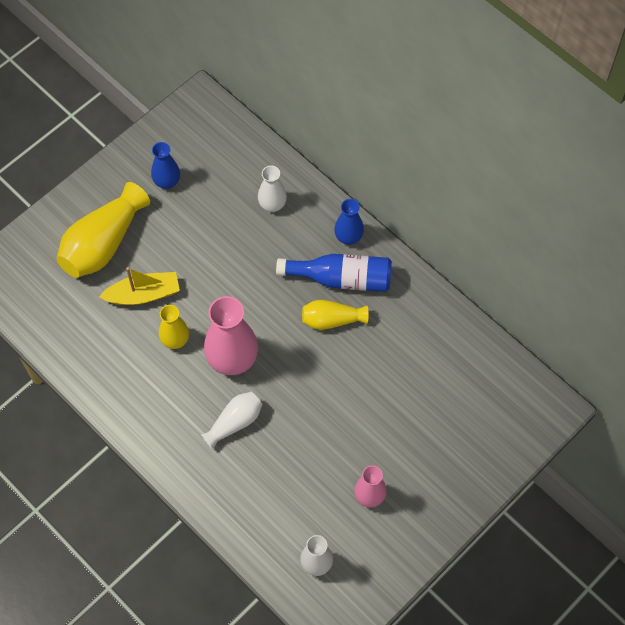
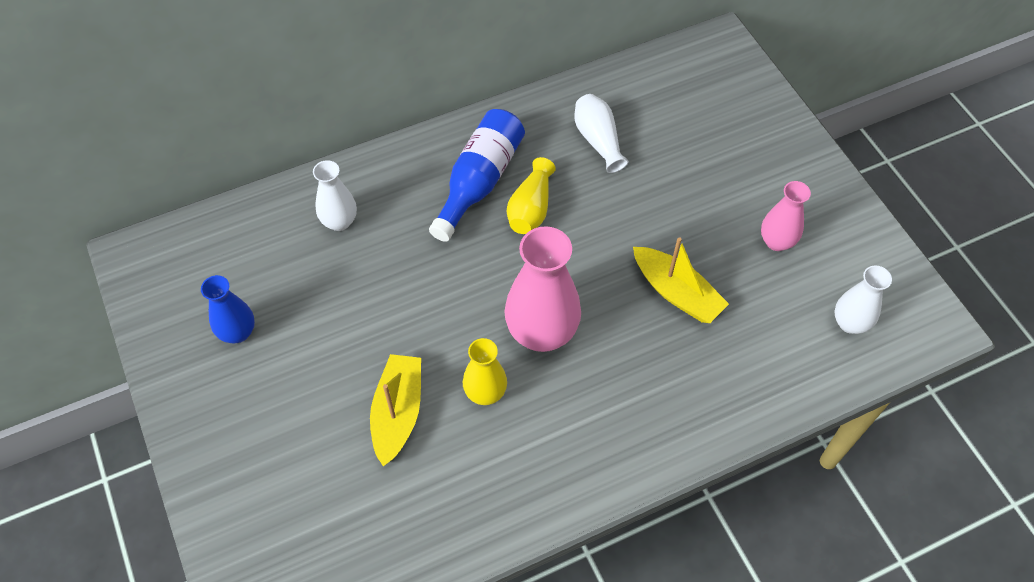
camera: 70 degrees left, 5 degrees down
yellow vase [57,182,150,278] -> none
white vase [201,392,263,449] -> white vase moved to [574,94,629,173]
blue vase [334,199,364,245] -> none
none -> yellow boat [633,237,729,323]

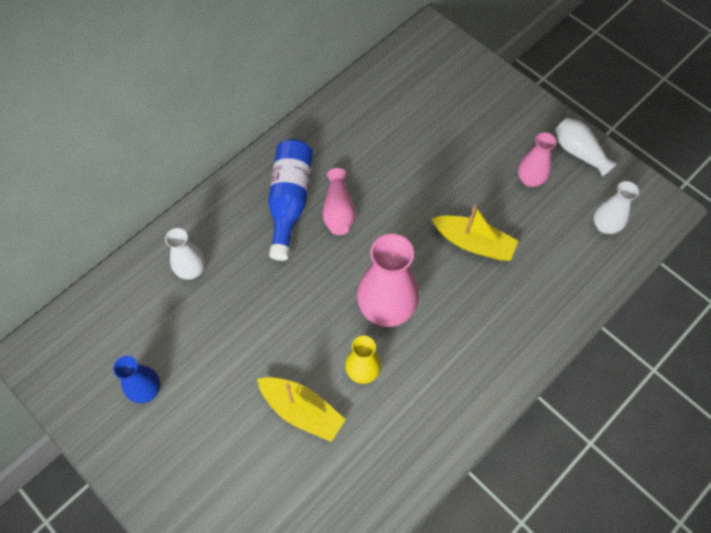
camera: 20 degrees left, 5 degrees up
yellow boat [370,354,421,466] -> yellow boat turned 135 degrees clockwise [257,377,346,442]
yellow vase [507,157,556,234] -> pink vase [323,168,355,235]
white vase [574,94,629,173] -> white vase moved to [555,118,617,177]

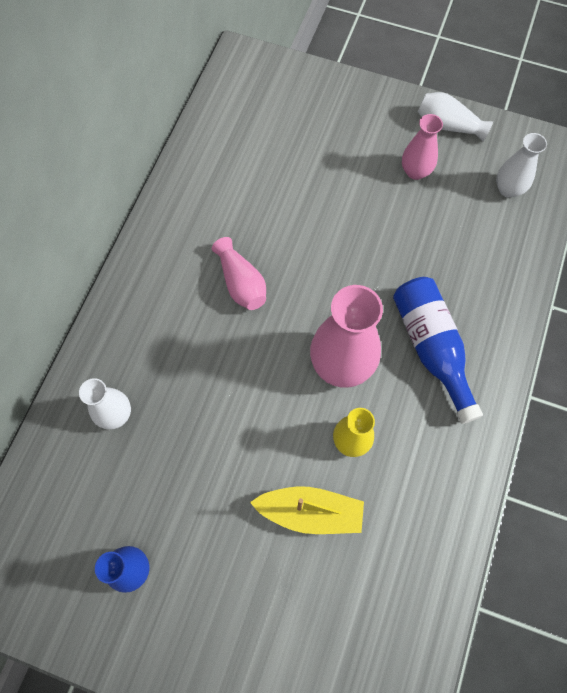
camera: 25 degrees left, 5 degrees up
blue bottle [268,139,313,261] -> blue bottle moved to [393,277,483,424]
yellow boat [431,205,518,261] -> none

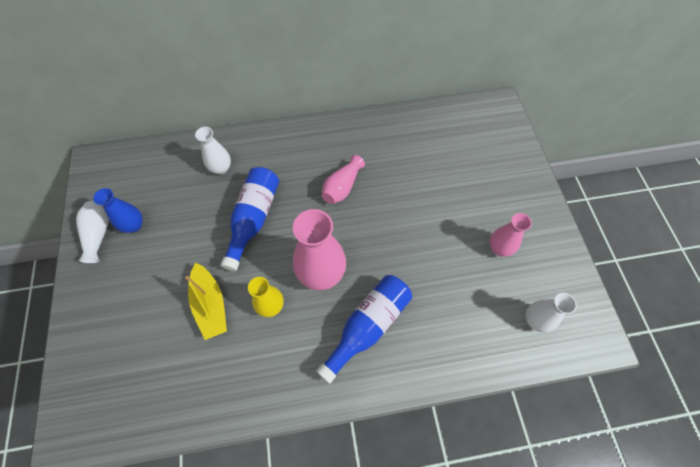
camera: 60 degrees right, 5 degrees down
white vase [418,92,493,142] -> white vase moved to [76,201,109,263]
none -> blue bottle [220,167,279,271]

